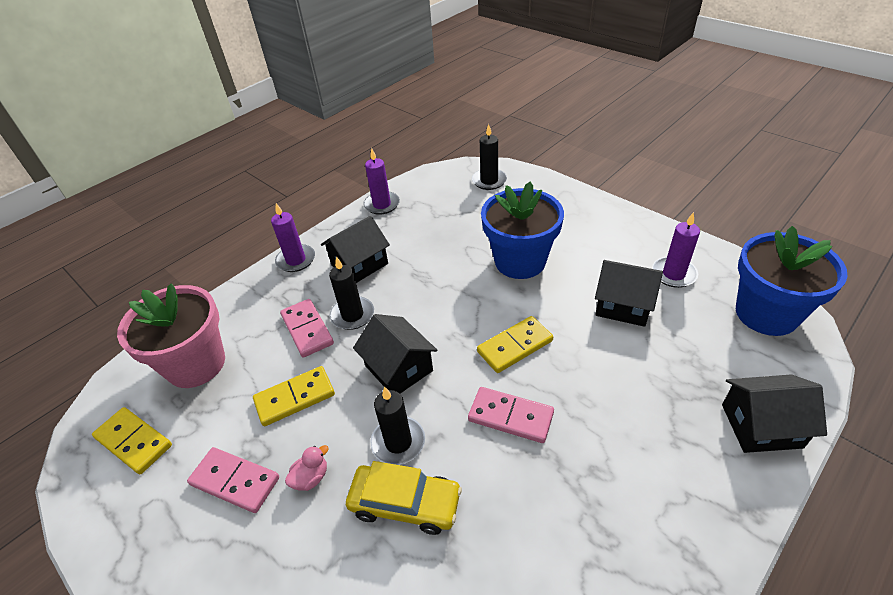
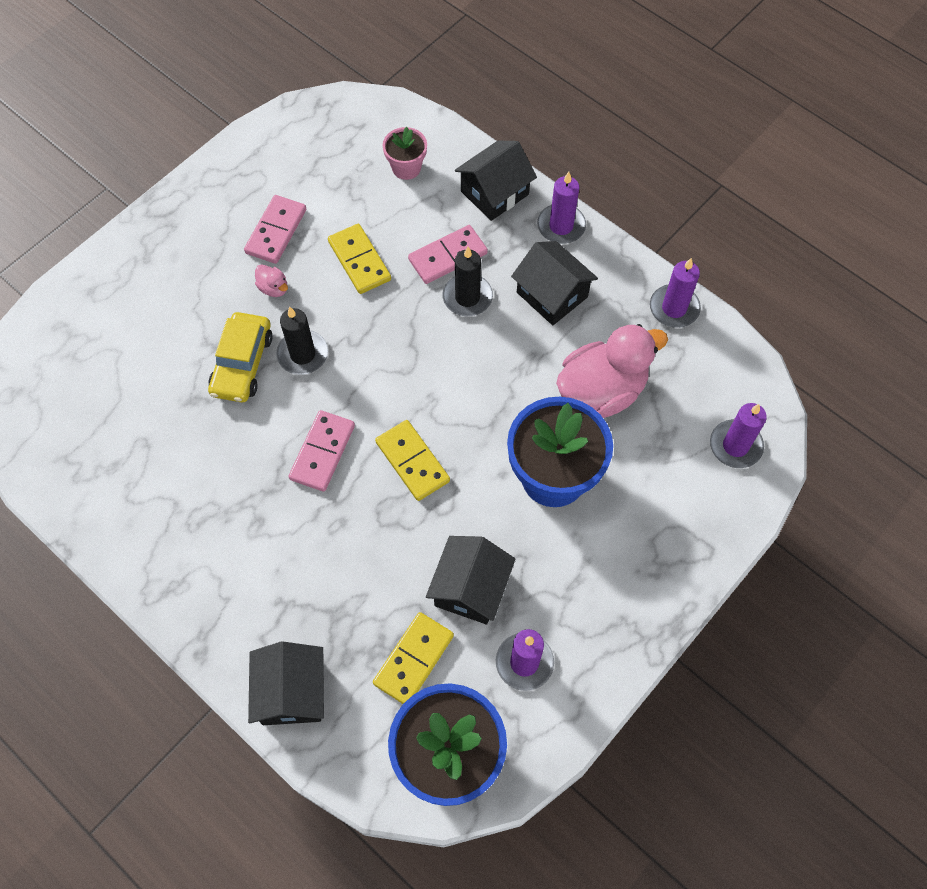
camera: 85 degrees right, 20 degrees up
yellow domino [92,407,172,474] -> yellow domino moved to [373,612,454,704]
pink flower pot [117,283,225,388] -> pink flower pot [383,127,427,180], size x0.50
black house [353,314,437,394] -> black house moved to [455,141,537,221]
black candle [472,124,507,190] -> purple candle [710,403,767,468]
none -> pink duck [556,324,668,418]

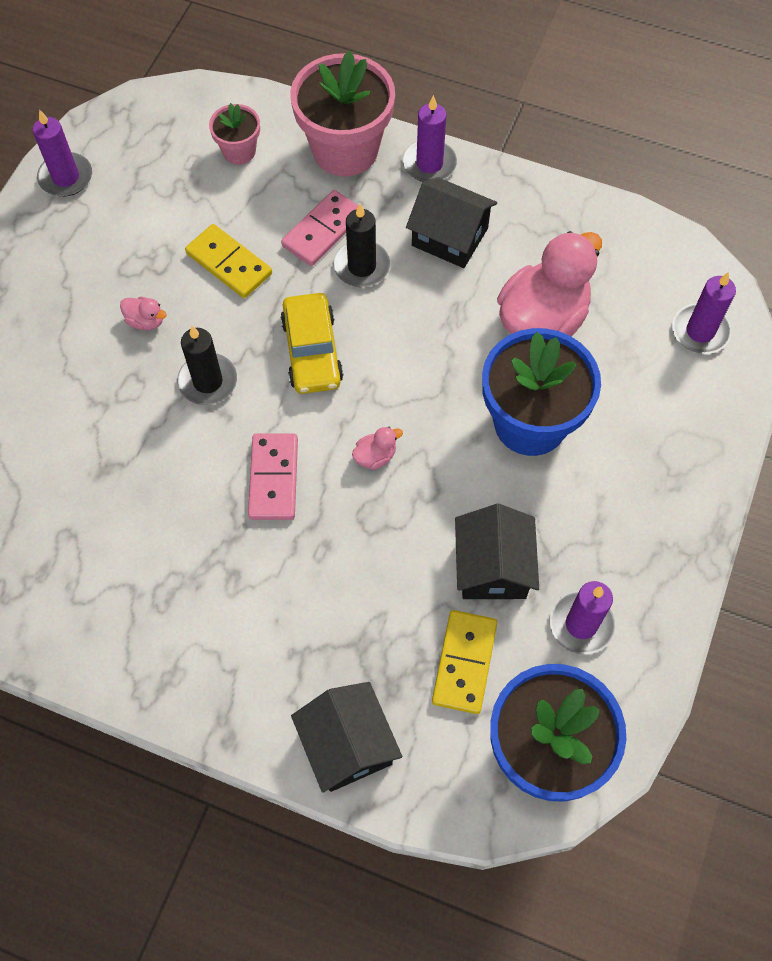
camera: 20 degrees left, 0 degrees up
yellow car [208,312,273,403] -> yellow car moved to [280,293,343,394]
pink domino [244,195,306,264] -> none
yellow domino [375,420,450,501] -> pink duck [352,427,403,470]
black house [455,141,537,221] -> pink flower pot [290,51,395,176]
purple candle [650,258,701,328] -> purple candle moved to [33,109,92,197]

